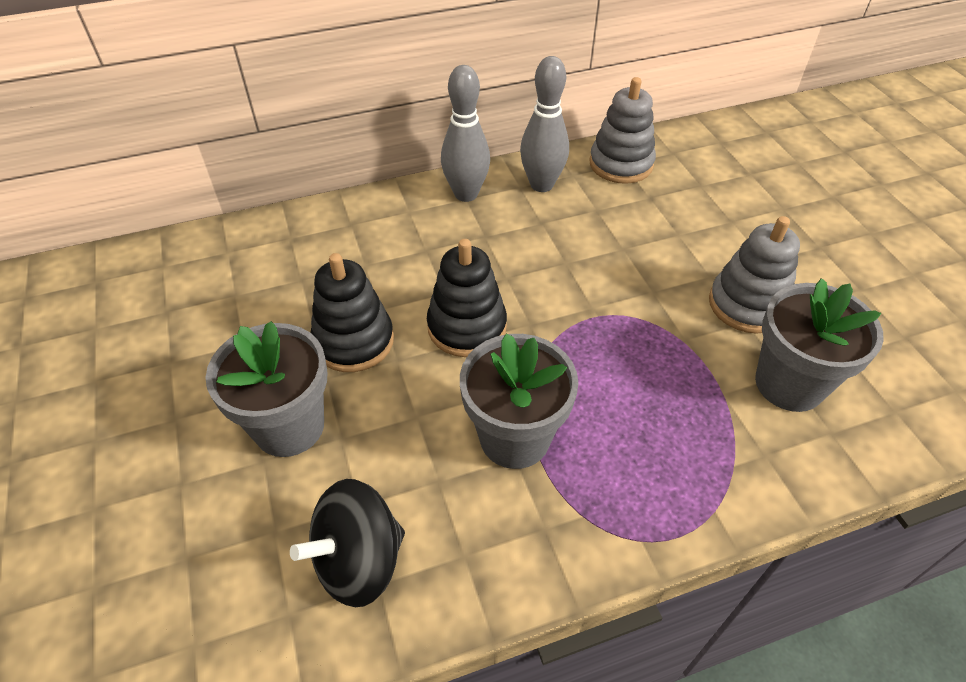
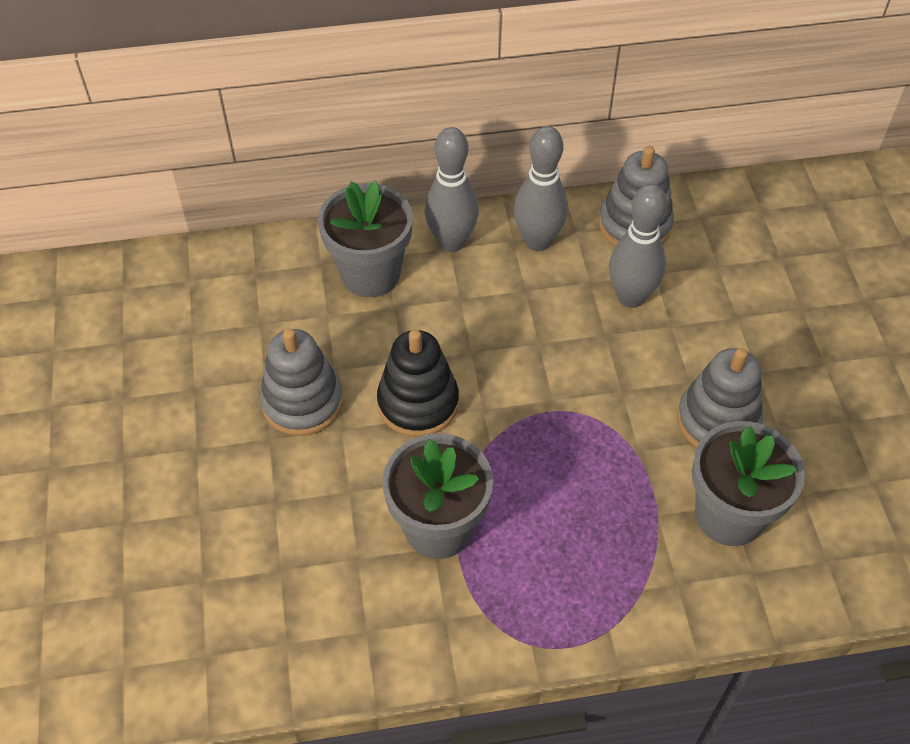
camera: 10 degrees right, 5 degrees up
grey flower pot [205,321,327,457] -> grey flower pot moved to [318,181,413,297]
black spinning top [290,479,405,607] -> none
black stacking toy [310,253,394,372] -> grey stacking toy [260,328,343,436]
none -> grey bowling pin [609,184,667,308]

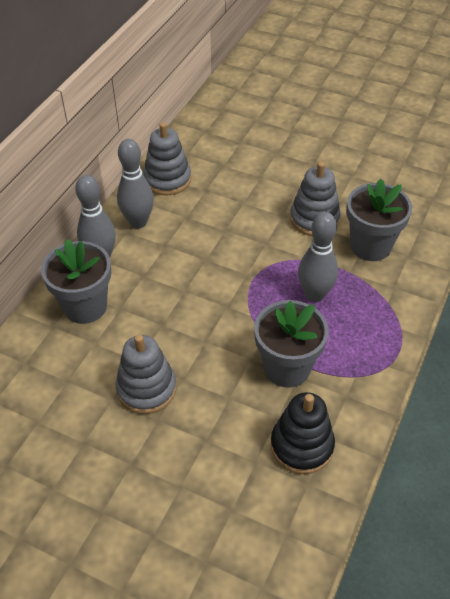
camera: 55 degrees left, 5 degrees down
black stacking toy [377,329,459,437] -> black stacking toy moved to [270,392,335,474]
grey bowling pin [609,184,667,308] -> grey bowling pin moved to [298,212,338,302]

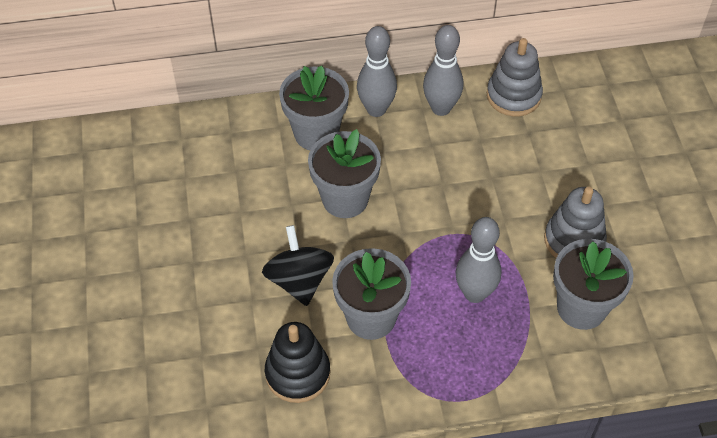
camera: 55 degrees right, 5 degrees up
grey stacking toy [116,334,176,414] -> none
none -> black spinning top [262,225,334,306]
none -> grey flower pot [308,129,381,218]

